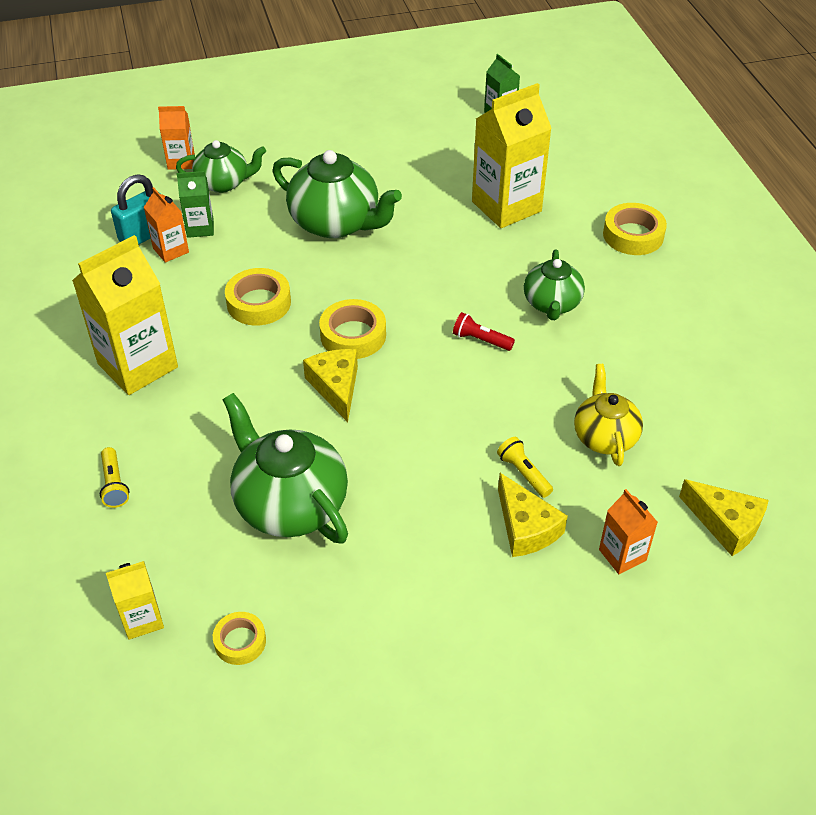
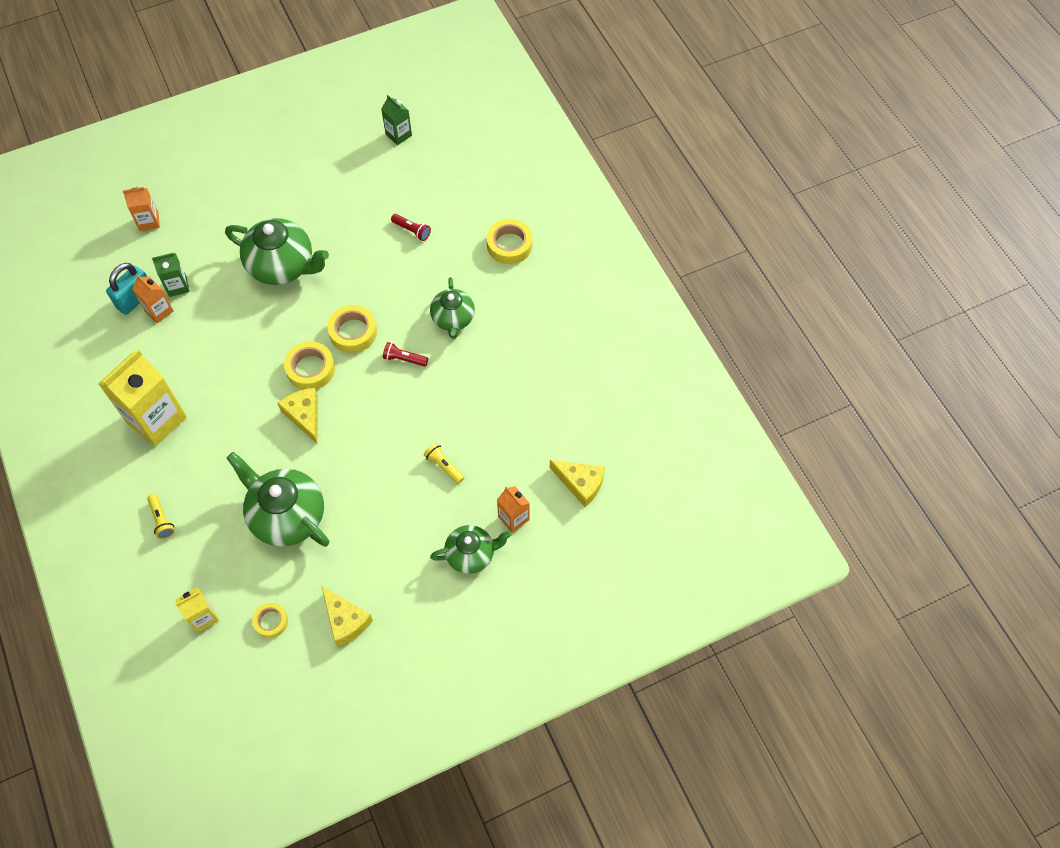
camera: 10 degrees left, 15 degrees up
green teapot [176,140,266,193] -> green teapot moved to [430,525,512,574]
yellow tape [225,268,291,326] -> yellow tape moved to [327,305,377,353]
yellow carton [472,83,552,228] -> red flashlight [391,214,431,241]
yellow cheese [498,473,568,557] -> yellow cheese moved to [322,586,373,647]
yellow teapot [574,364,643,466] -> none

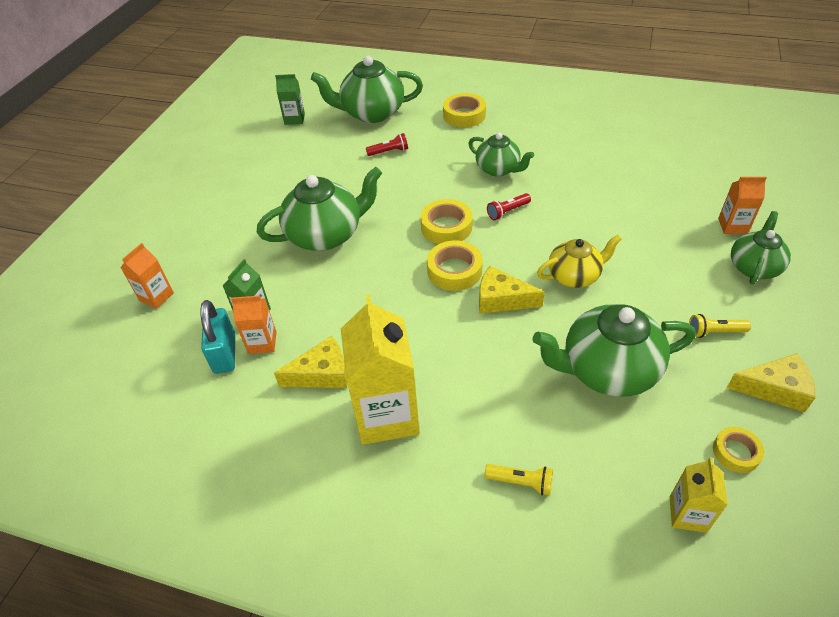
camera: 45 degrees left, 15 degrees down
yellow flashlight [424,443,464,484] -> yellow flashlight moved to [689,314,751,338]
yellow cheese [550,460,605,507] -> yellow cheese moved to [274,336,347,388]
none -> green teapot [311,56,423,123]
none -> yellow teapot [537,235,622,288]

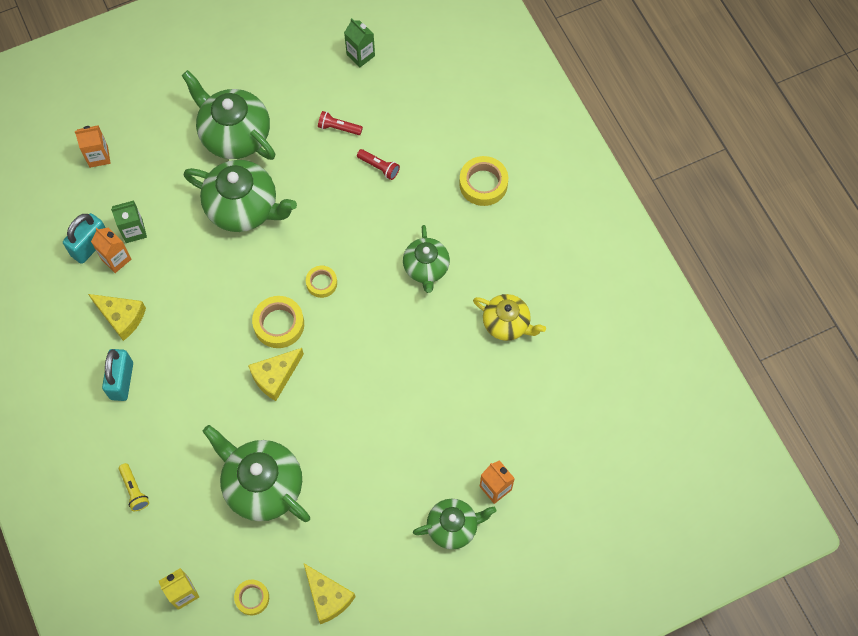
camera: 45 degrees right, 20 degrees up
green teapot [311,56,423,123] -> green teapot moved to [181,70,275,160]
yellow carton [341,295,420,445] -> turquoise padlock [102,349,133,401]
yellow tape [420,199,473,244] -> yellow tape [306,266,337,298], size x0.62
yellow cheese [479,266,545,313] -> yellow cheese turned 105 degrees counterclockwise [248,348,304,401]
red flashlight [487,193,531,220] -> red flashlight moved to [318,111,363,135]
yellow teapot [537,235,622,288] -> yellow teapot moved to [473,294,546,341]
yellow flashlight [689,314,751,338] -> none

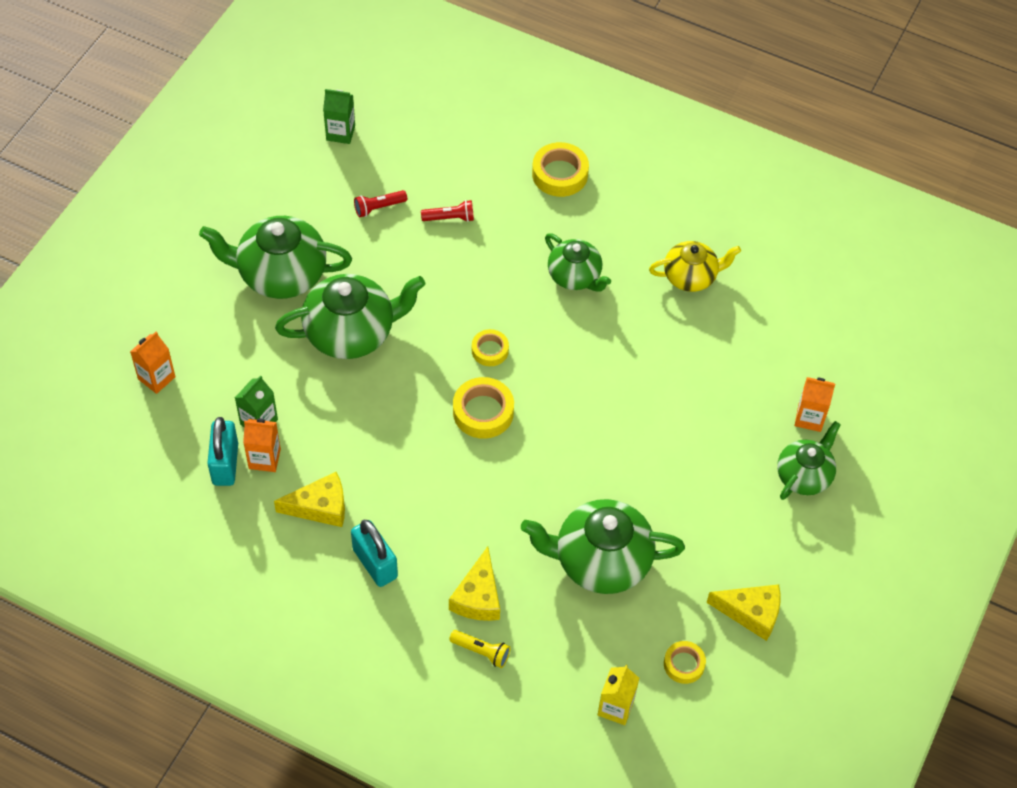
camera: 40 degrees left, 10 degrees down
yellow cheese [248,348,304,401] -> yellow cheese moved to [449,547,500,621]

